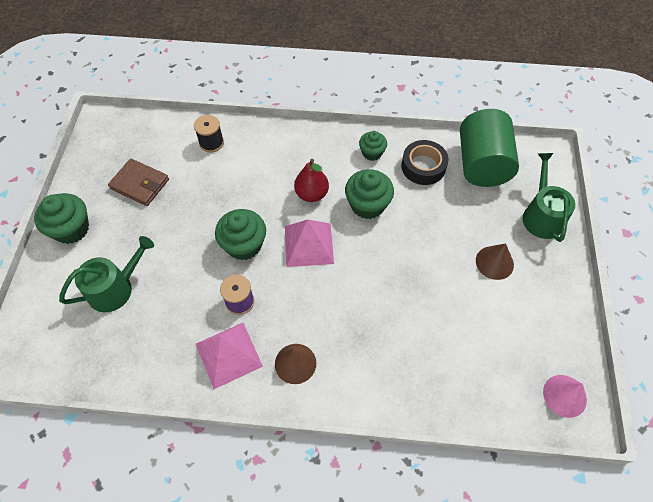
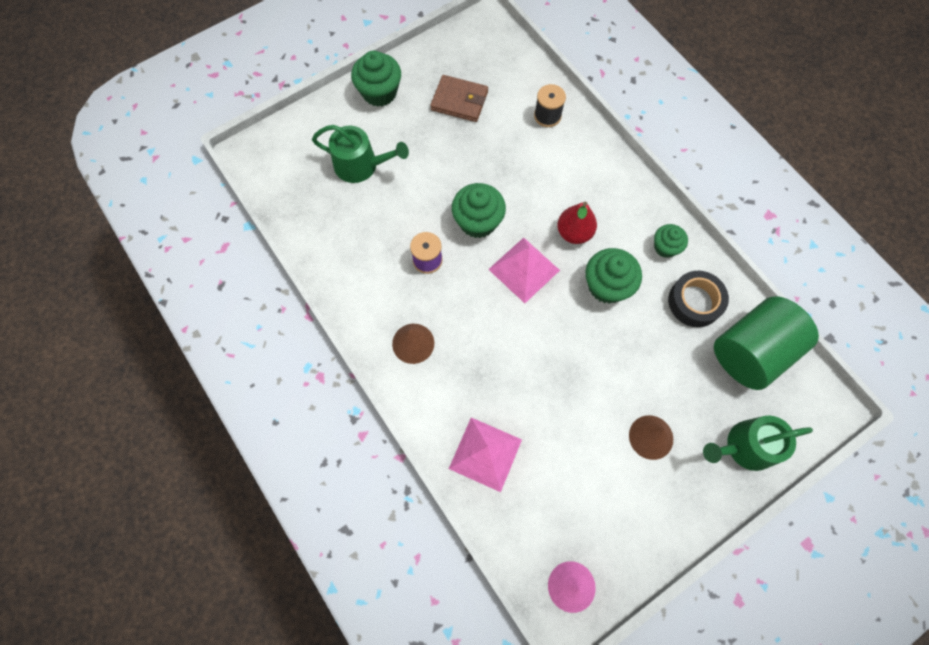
camera: 50 degrees right, 10 degrees up
brown wallet [108,159,169,206] -> brown wallet turned 60 degrees counterclockwise [430,75,488,122]
pink pyramid [196,323,263,389] -> pink pyramid moved to [449,418,522,492]
green watering can [522,153,575,242] -> green watering can turned 150 degrees counterclockwise [703,415,813,471]

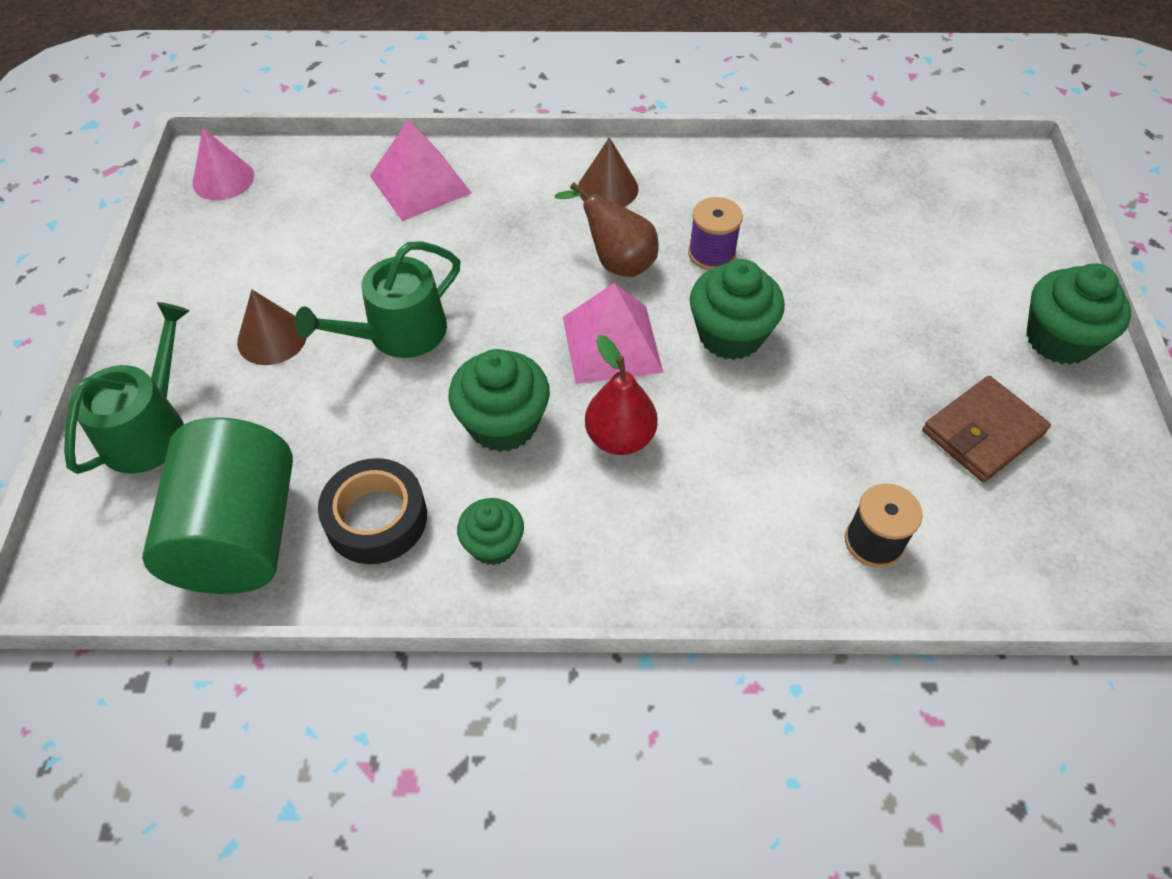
camera: 125 degrees right, 15 degrees down
green watering can [312,125,409,183] -> green watering can moved to [295,241,460,358]
none -> brown pear [555,182,658,277]

